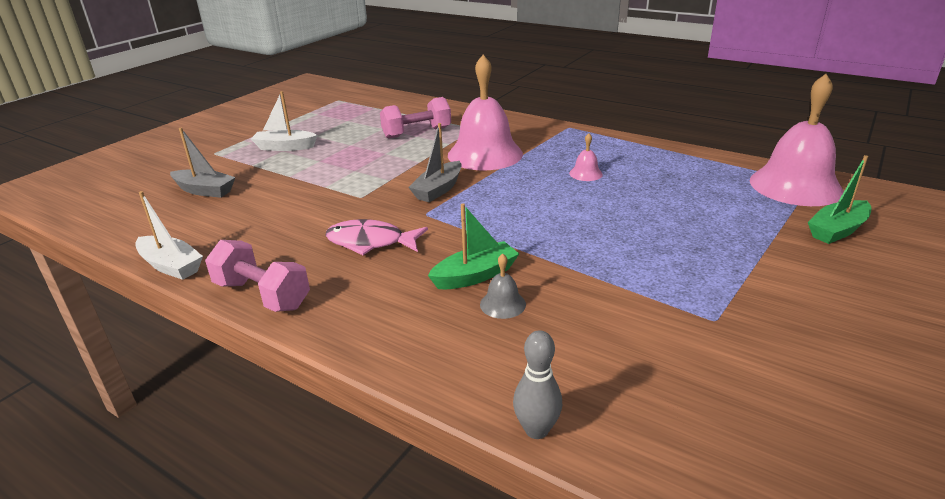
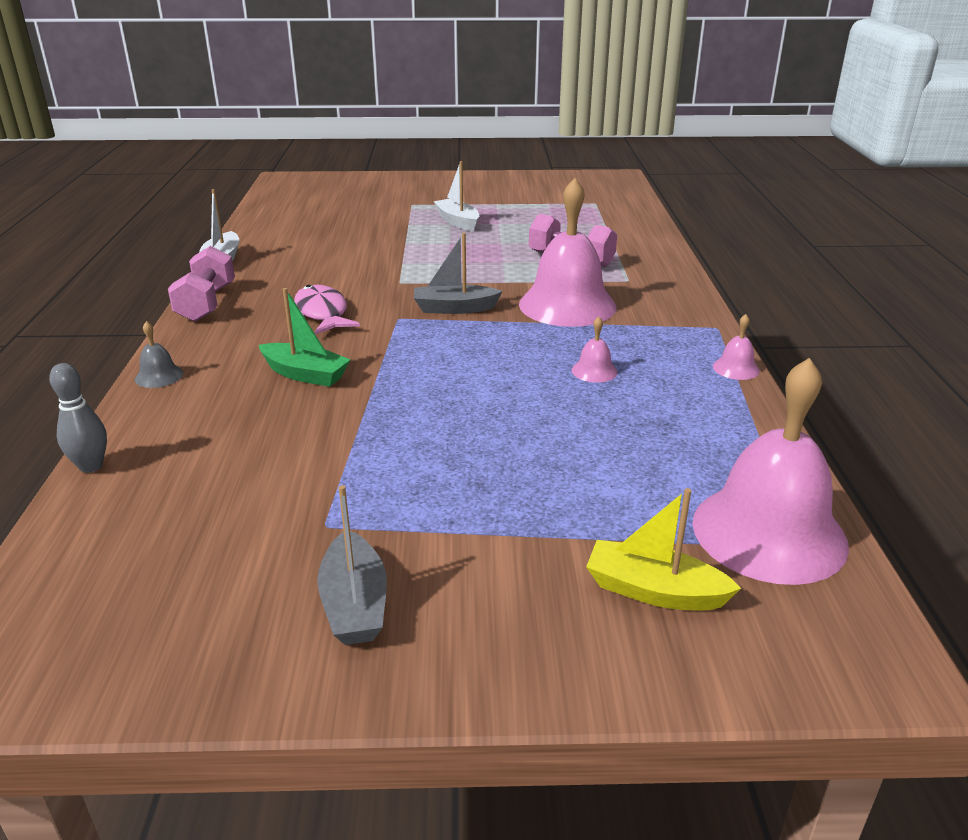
camera: 55 degrees right, 0 degrees up
grey boat [170,128,236,198] -> grey boat moved to [317,485,387,645]
grey bell [480,253,526,319] -> grey bell moved to [135,321,183,388]
green boat [808,155,871,244] -> yellow boat [586,488,741,611]
none -> pink bell [713,314,760,380]

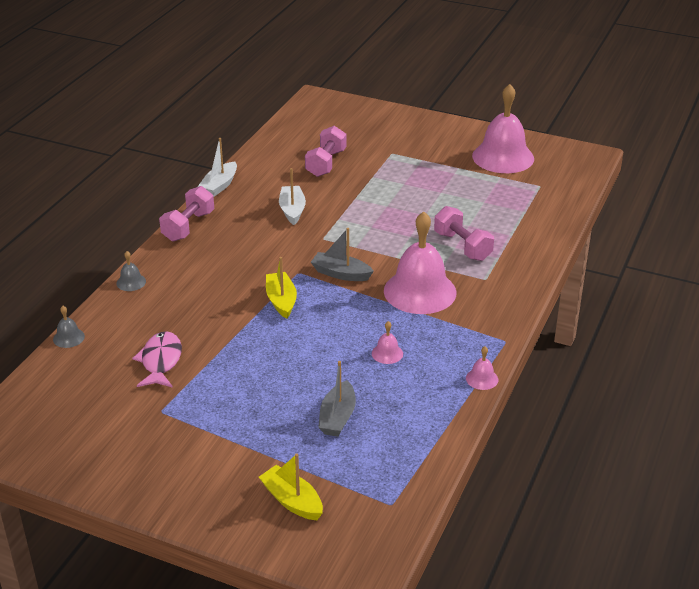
camera: 25 degrees right, 5 degrees up
grey bowling pin [49,363,107,473] -> grey bell [53,306,85,348]
green boat [259,288,351,387] -> none
pink fish [294,285,360,335] -> pink fish moved to [132,331,182,388]
grey boat [317,485,387,645] -> grey boat moved to [318,361,356,437]
white boat [434,161,479,232] -> white boat moved to [279,168,306,225]
pink bell [693,358,849,585] -> pink bell moved to [472,84,534,173]
none -> yellow boat [266,257,297,319]
none -> pink dumbbell [305,126,346,177]

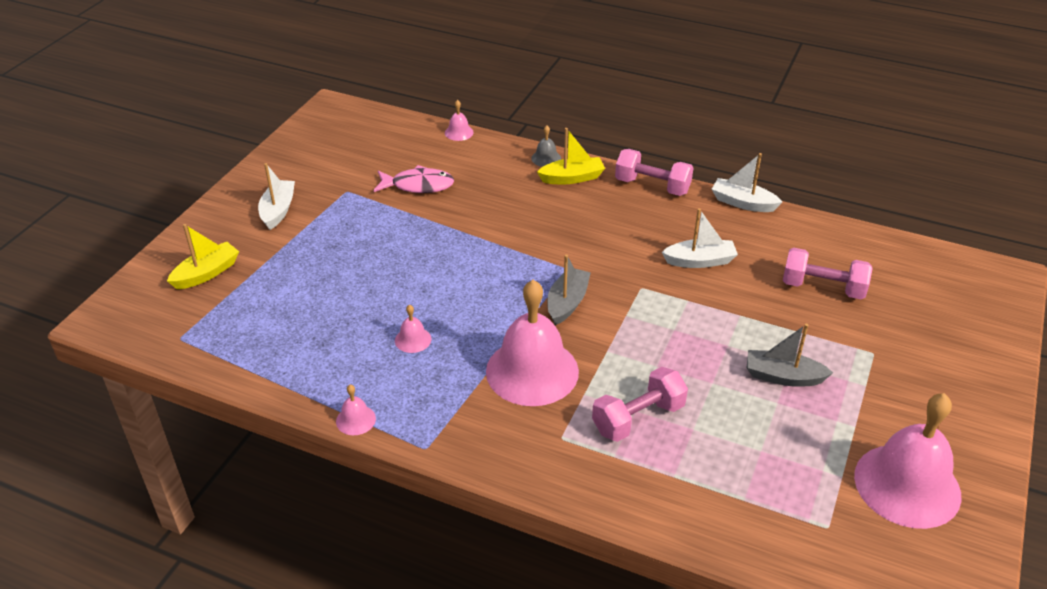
camera: 90 degrees right, 5 degrees up
grey bell [53,306,85,348] -> pink bell [445,100,474,141]
yellow boat [266,257,297,319] -> yellow boat moved to [537,128,605,184]
grey boat [318,361,356,437] -> grey boat moved to [746,324,833,387]
none -> white boat [258,163,295,230]

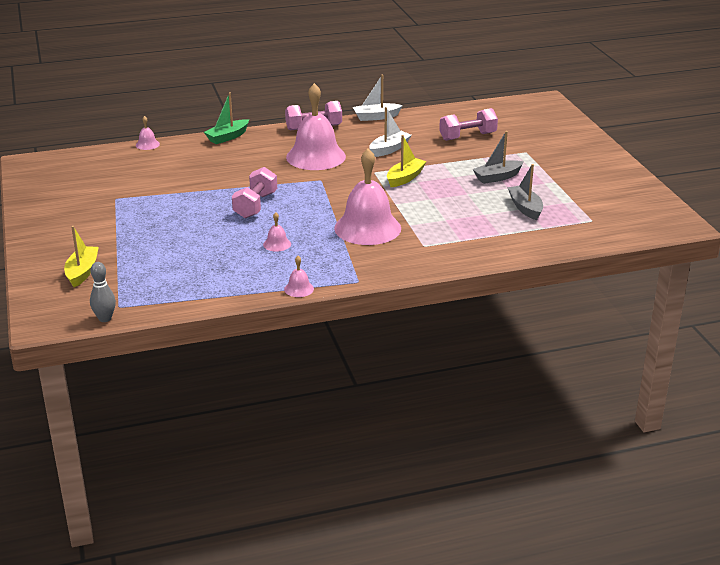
camera: 40 degrees left, 10 degrees down
white boat [258,163,295,230] -> none
pink fish [373,165,454,193] -> none
grey bell [531,125,561,167] -> green boat [204,92,249,144]
yellow boat [537,128,605,184] -> yellow boat moved to [387,135,427,187]
grey boat [547,254,591,325] -> grey boat moved to [507,164,543,220]
pink dumbbell [592,367,688,442] -> pink dumbbell moved to [232,167,277,219]
pink bell [854,393,962,529] -> pink bell moved to [286,83,346,170]
none -> grey bowling pin [90,262,116,322]

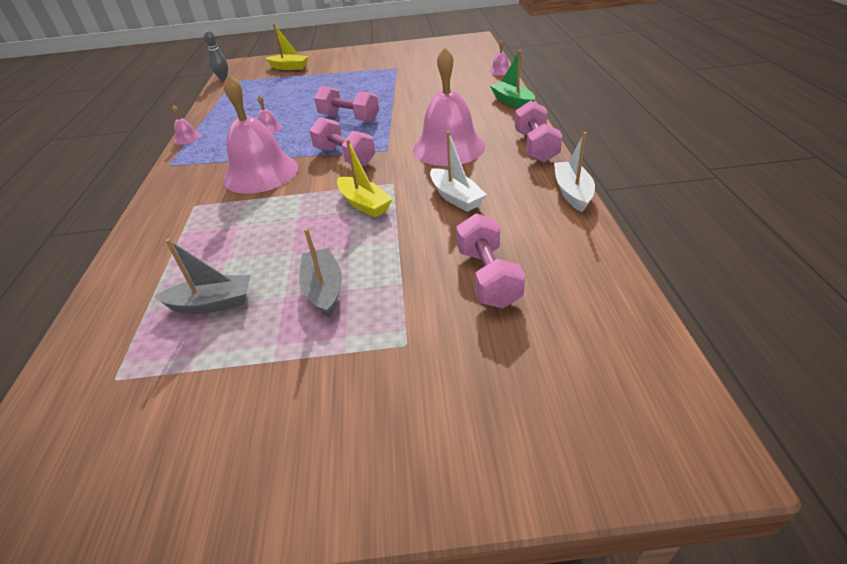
camera: 105 degrees right, 10 degrees up
none -> pink dumbbell [309,117,375,167]

